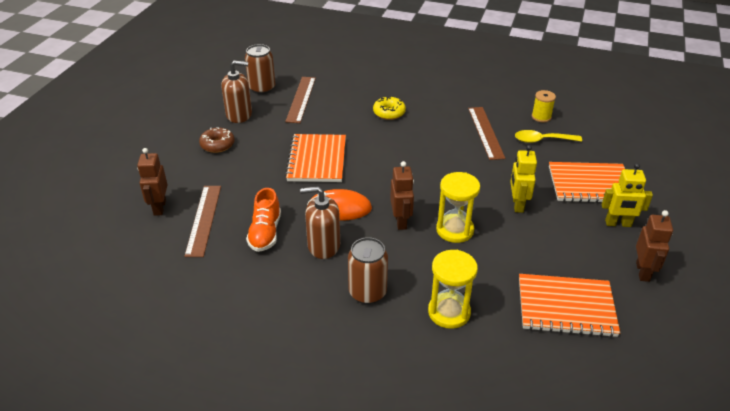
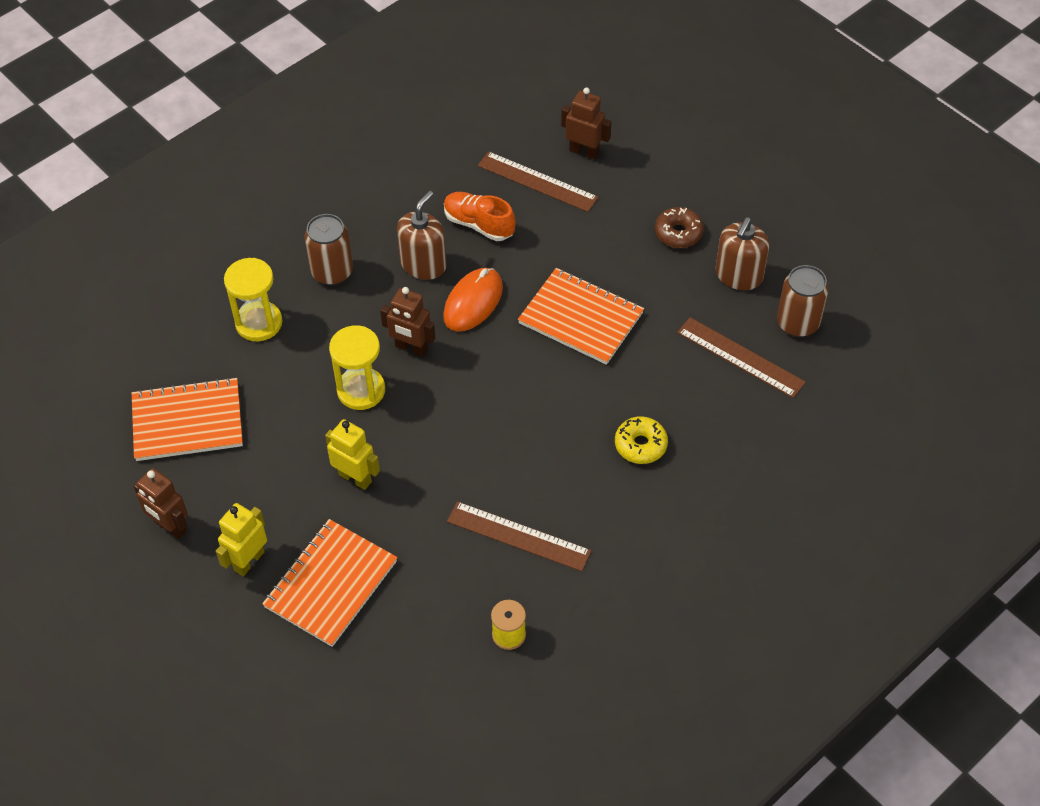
camera: 120 degrees right, 15 degrees up
yellow spoon [515,130,582,143] -> none
orange notebook [519,274,620,338] -> orange notebook turned 45 degrees clockwise [132,377,243,461]

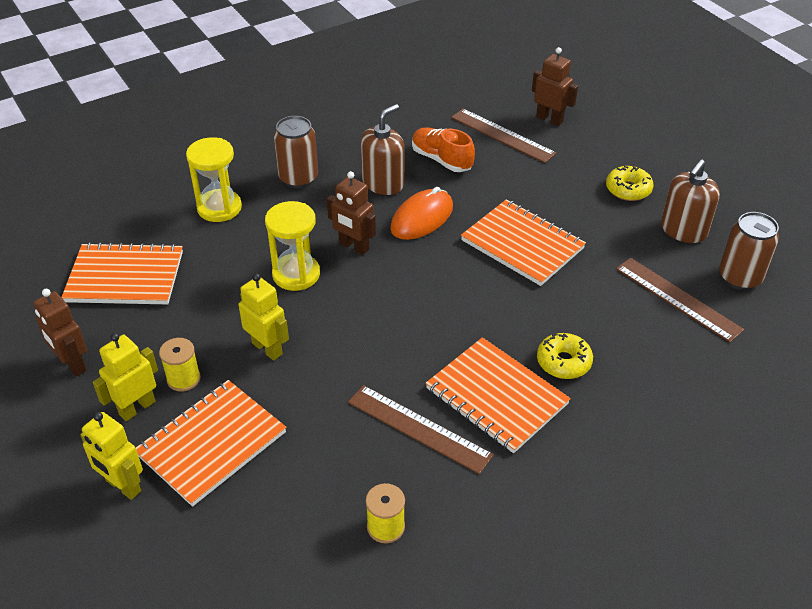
camera: 10 degrees right, 10 degrees down
brown donut [655,207,704,248] -> yellow donut [606,166,653,201]
none -> yellow robot [80,412,143,500]
none -> yellow spool [159,338,201,392]
none -> orange notebook [426,337,571,453]

